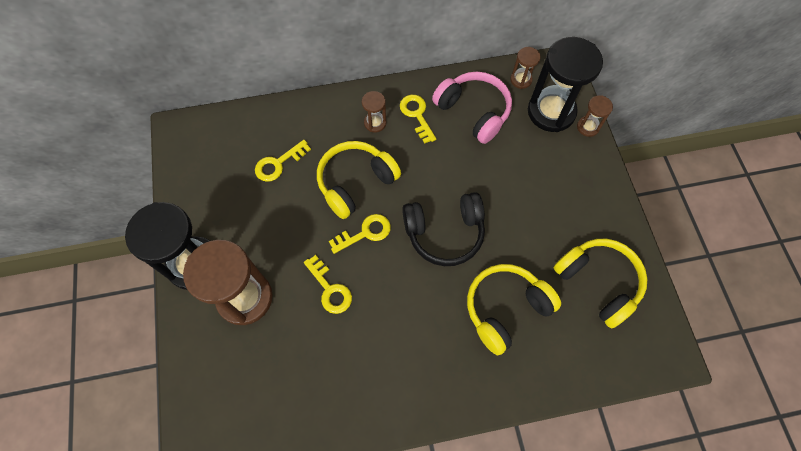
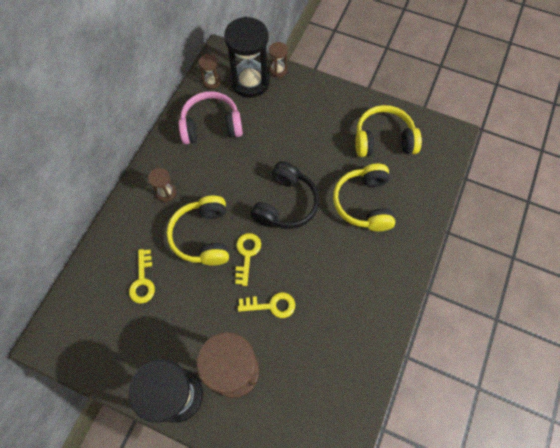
camera: 55 degrees left, 0 degrees up
yellow key [400,95,436,144] -> none

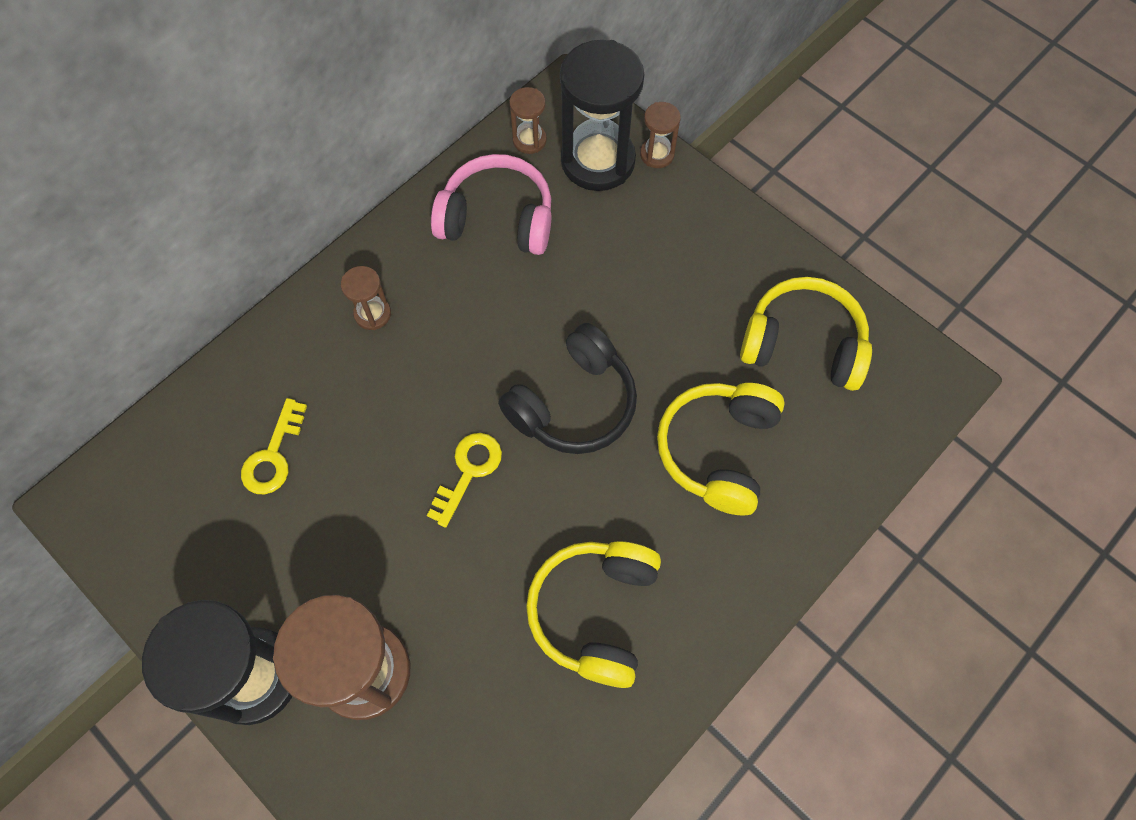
camera: 20 degrees right, 0 degrees up
yellow headphones [167,196,229,266] -> yellow headphones moved to [526,541,661,688]
yellow key [238,292,295,318] -> none

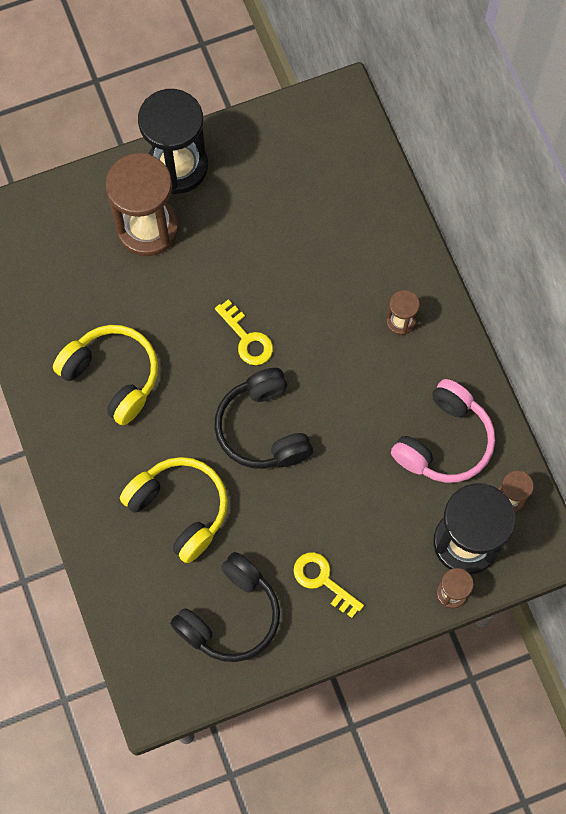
camera: 115 degrees right, 5 degrees up
yellow key [241,398,307,494] -> yellow key moved to [294,552,364,618]
yellow headphones [740,277,872,391] -> black headphones [170,552,280,662]

